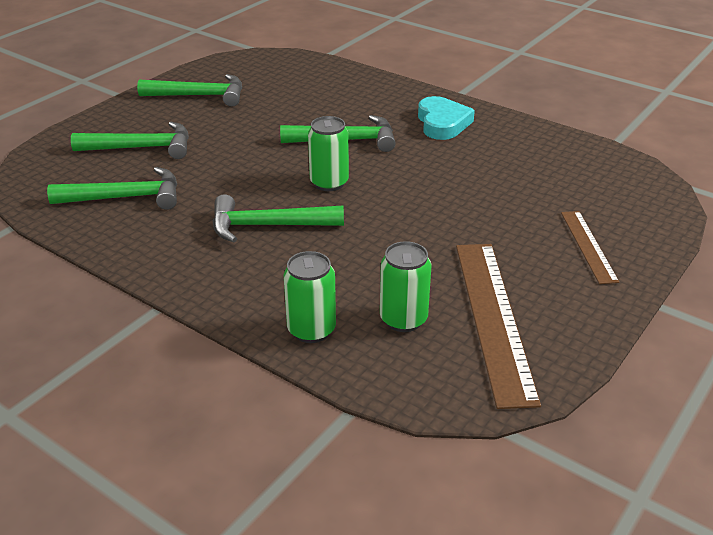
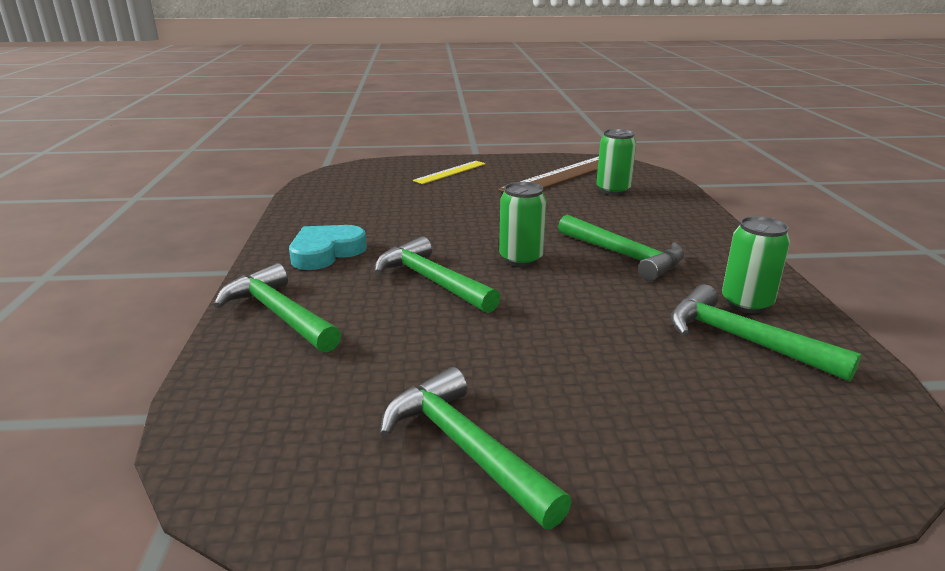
camera: 130 degrees left, 10 degrees down
green hammer [71,122,189,159] -> green hammer moved to [214,263,341,353]
green can [284,251,336,343] -> green can moved to [722,216,790,313]
brown ruler [561,211,619,284] -> yellow ruler [413,161,486,184]

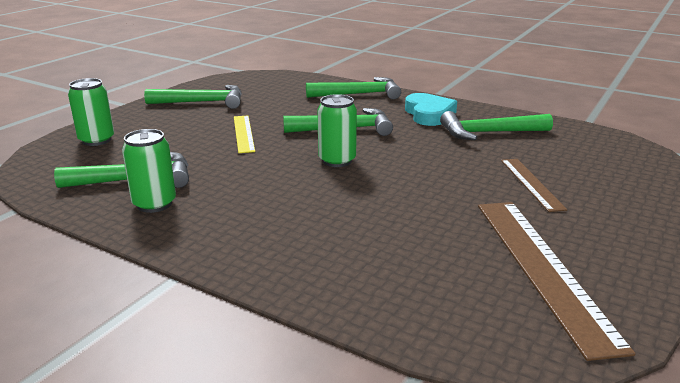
camera: 125 degrees right, 0 degrees up
yellow ruler [413,161,486,184] -> yellow ruler moved to [234,115,255,153]
green hammer [558,214,685,281] -> green hammer moved to [440,111,553,141]
green can [596,129,636,195] -> green can moved to [68,78,114,146]
none -> brown ruler [501,159,568,212]

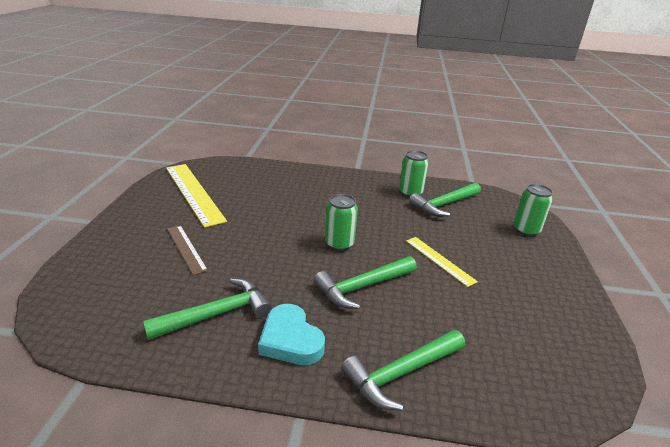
camera: 155 degrees right, 5 degrees up
green hammer [144,85,242,109] -> none
brown ruler [478,202,635,361] -> yellow ruler [166,164,227,228]

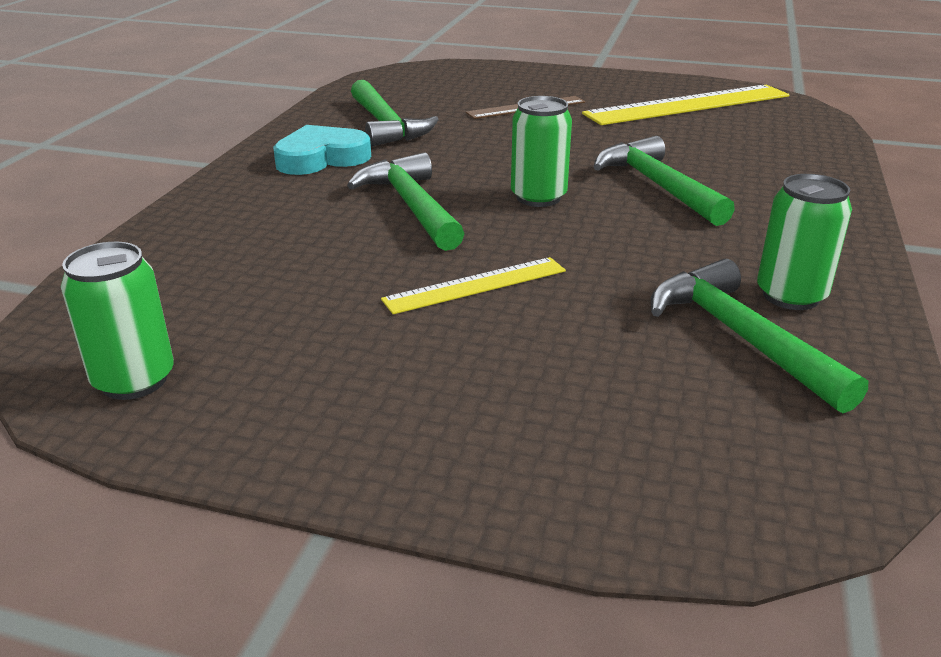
camera: 100 degrees right, 0 degrees up
green hammer [341,330,465,411] -> green hammer moved to [594,136,735,226]
green can [513,184,553,236] -> green can moved to [61,242,174,400]

